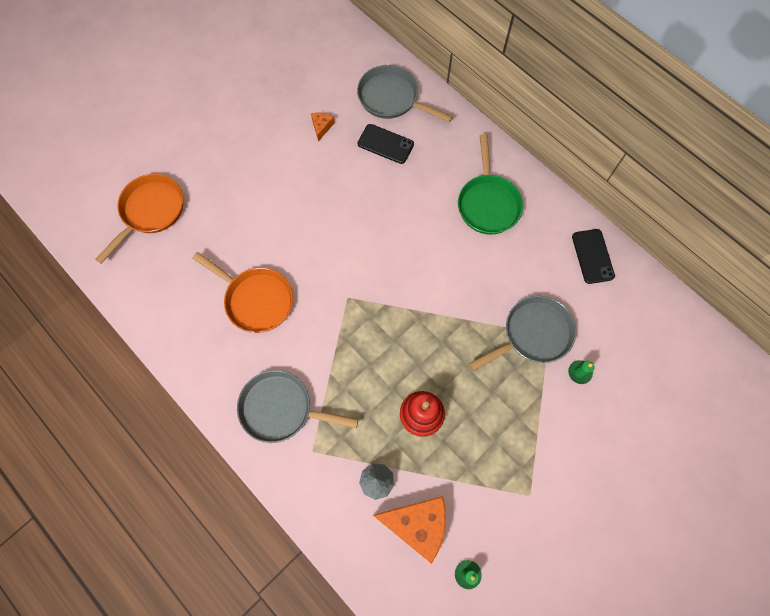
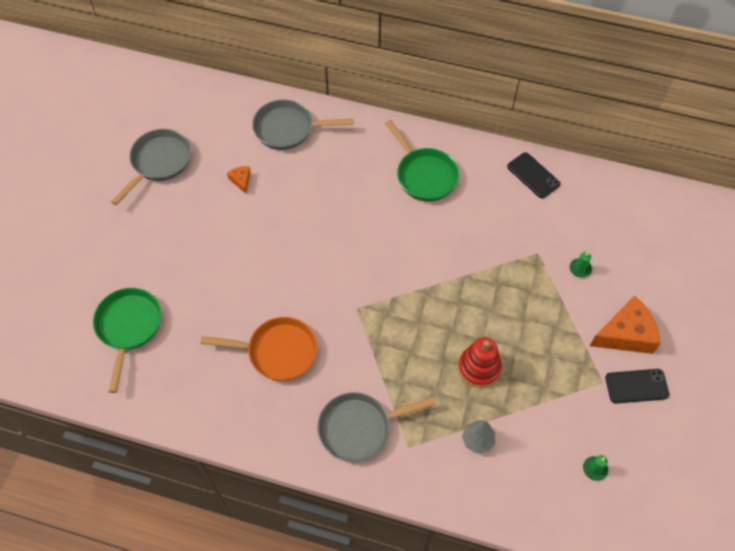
camera: 30 degrees left, 10 degrees down
orange pan [95,174,183,264] -> green pan [93,288,161,393]
black phone [358,124,414,164] -> black phone moved to [605,369,669,404]
orange cheese [373,496,446,564] -> orange cheese moved to [590,296,660,354]
grey pan [469,296,576,371] -> grey pan moved to [111,129,191,206]

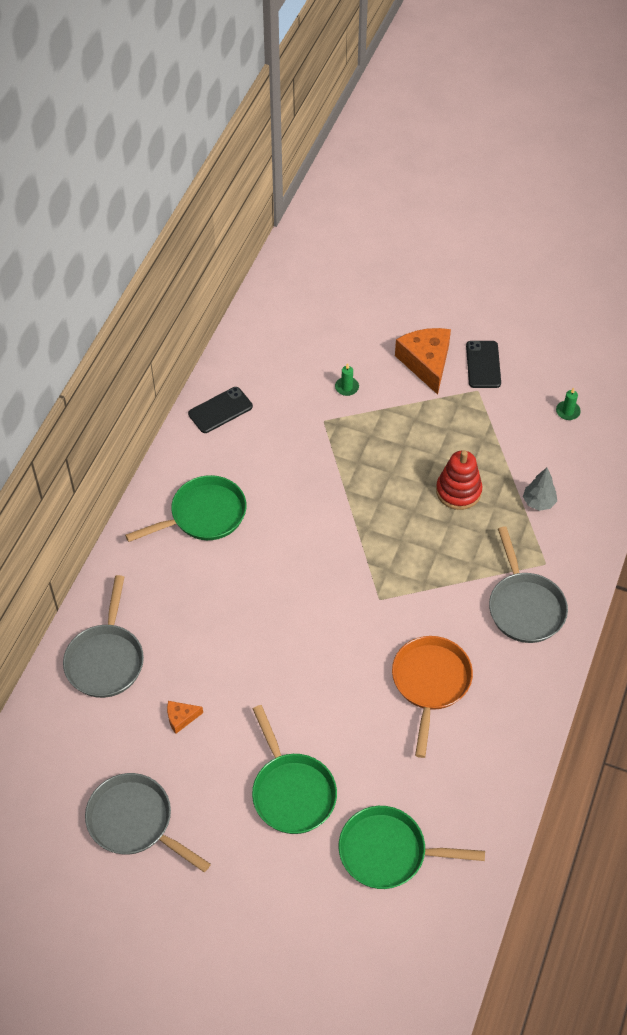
camera: 85 degrees left, 5 degrees down
none -> green pan [252,705,337,834]

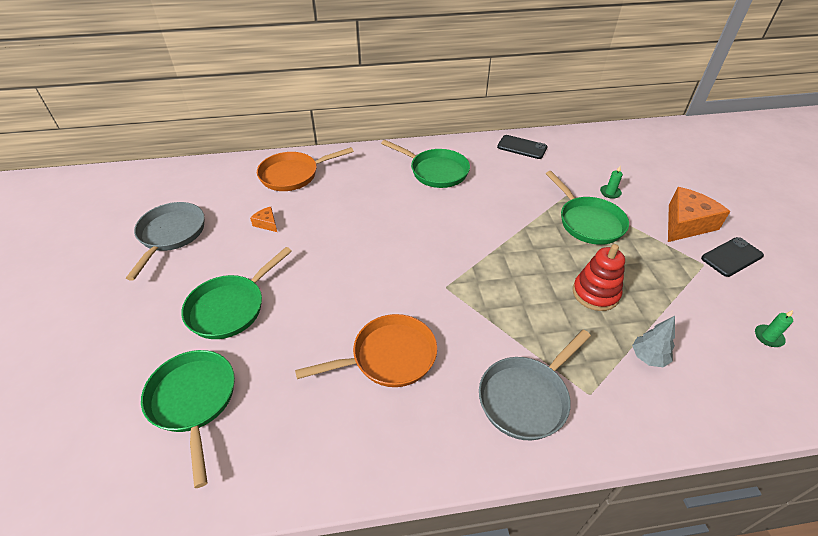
camera: 60 degrees right, 10 degrees down
grey pan [63,575,144,698] -> orange pan [257,147,354,191]
none -> green pan [546,171,629,245]

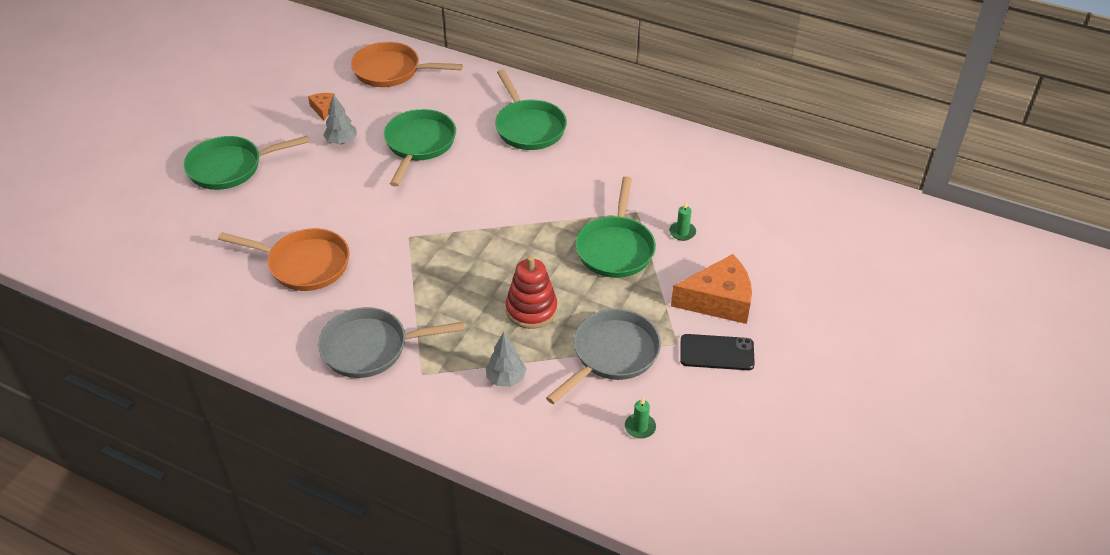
camera: 35 degrees right, 0 degrees up
grey pan [126,202,205,281] -> grey pan moved to [546,309,661,404]
green pan [141,350,235,488] -> green pan moved to [384,109,456,187]
black phone [497,135,547,159] -> none
none -> grey tree [323,94,357,144]

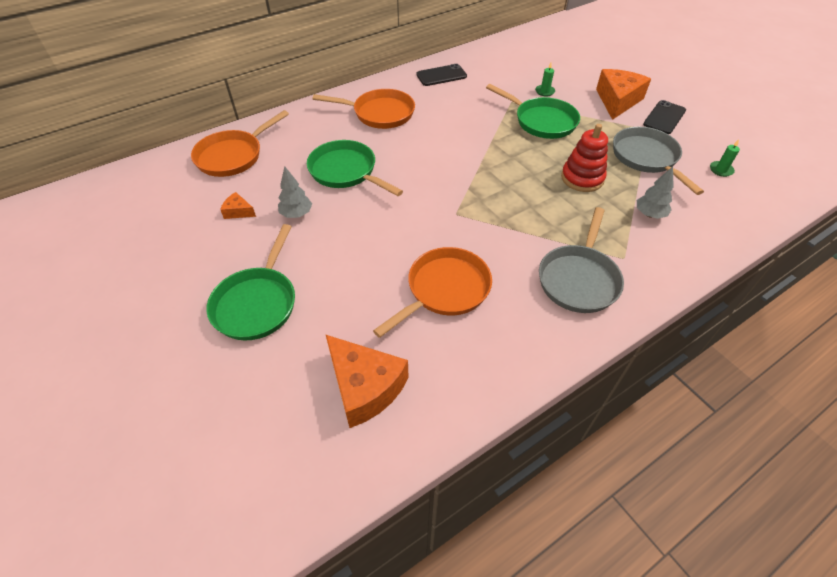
camera: 60 degrees left, 5 degrees up
green pan [495,69,567,150] -> orange pan [313,89,415,129]
none -> orange cheese [326,335,409,428]
none -> black phone [416,64,467,86]

